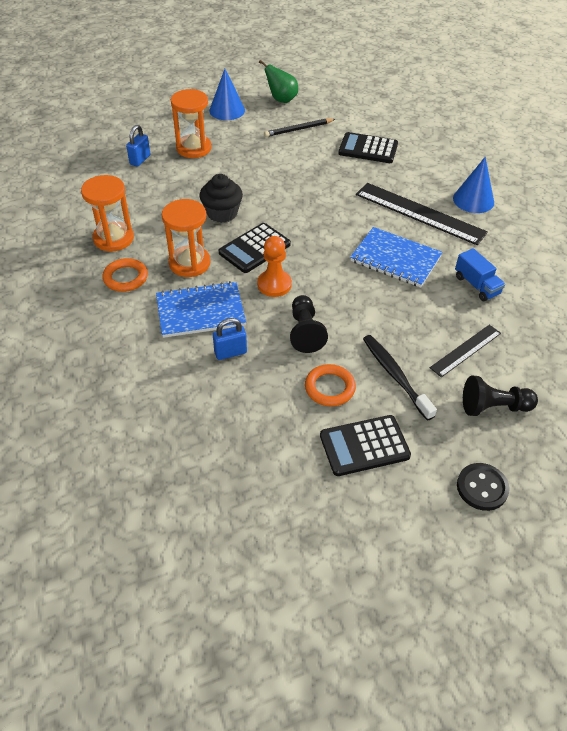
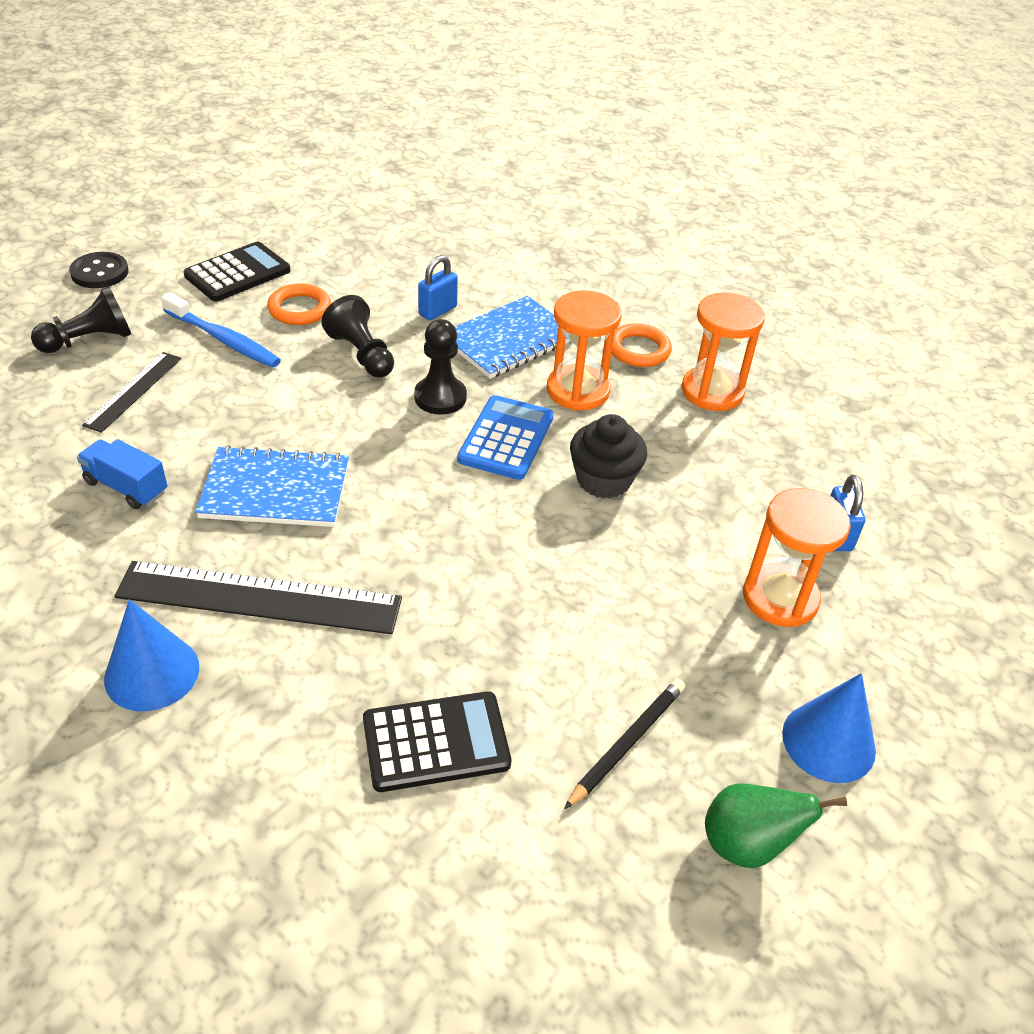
camera: 150 degrees right, 5 degrees down
black calculator [219,223,291,273] -> blue calculator [457,395,554,480]
orange pawn [257,236,292,297] -> black pawn [414,319,467,415]
black toothbrush [363,335,437,421] -> blue toothbrush [161,292,281,368]

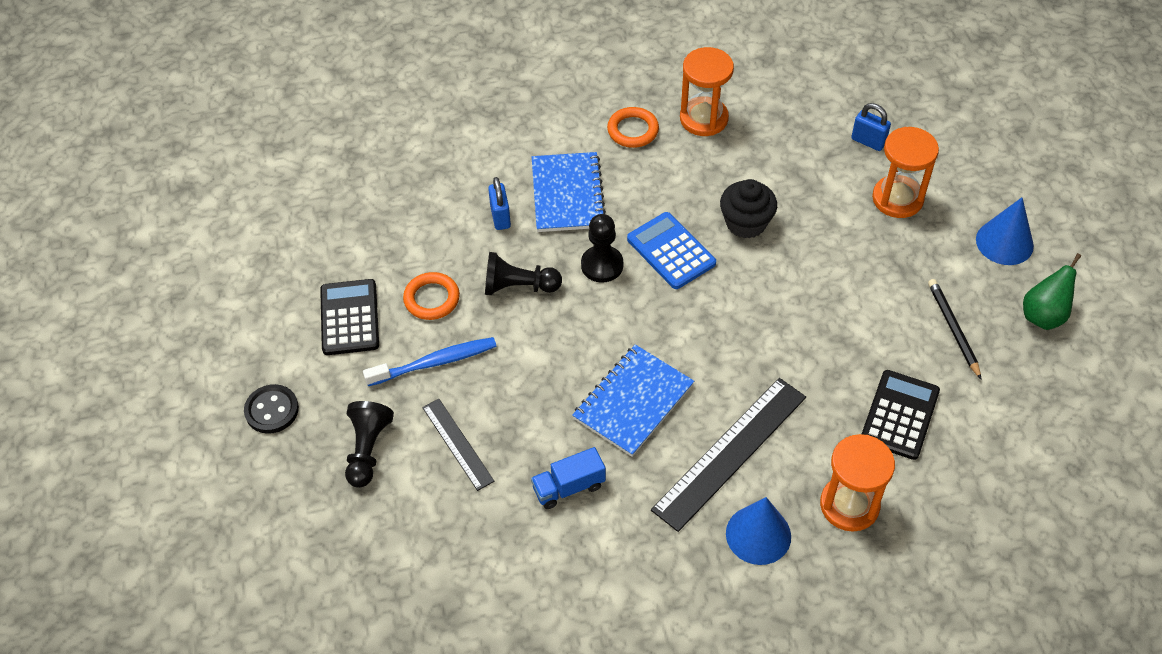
camera: 50 degrees left, 10 degrees up
orange hourglass [547,290,622,410] -> orange hourglass moved to [820,434,895,532]

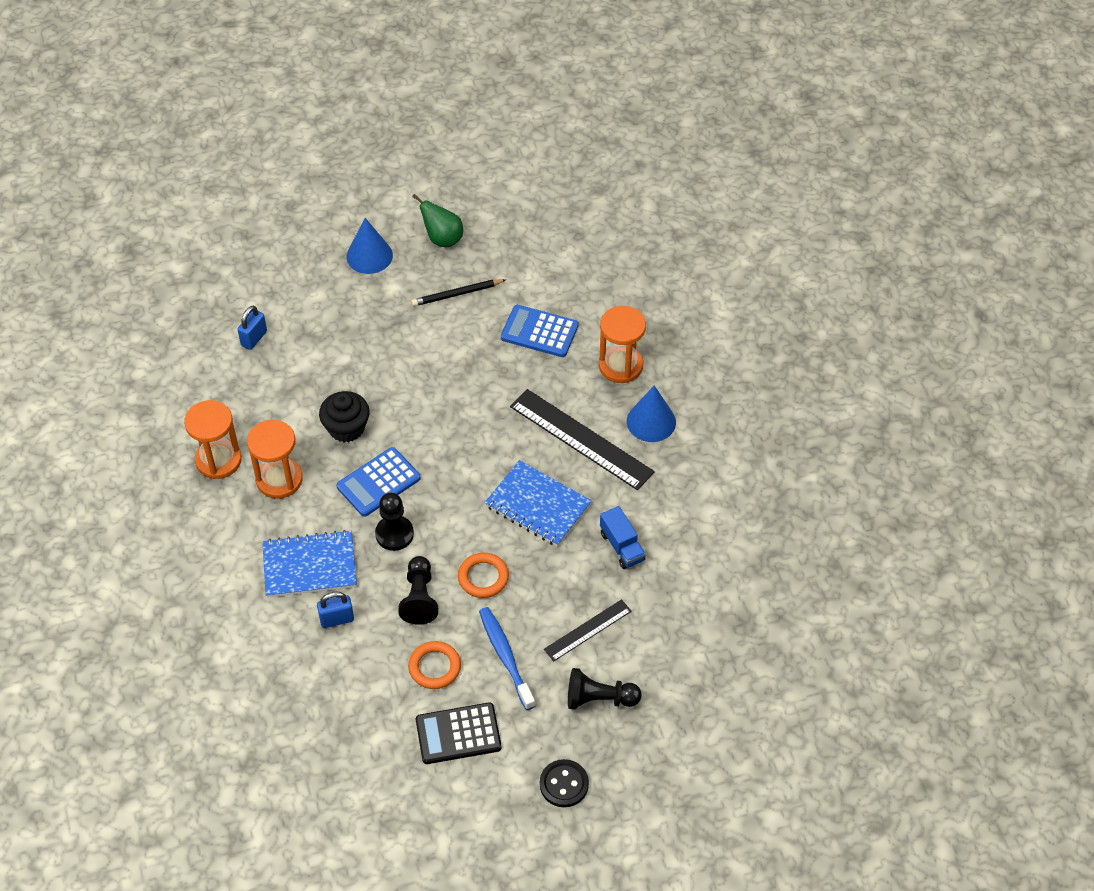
camera: 95 degrees left, 0 degrees up
orange ring [607,107,659,148] -> orange ring moved to [458,553,509,598]
black calculator [862,370,940,460] -> blue calculator [501,305,578,357]
orange hourglass [872,127,939,218] -> orange hourglass moved to [247,420,303,499]

